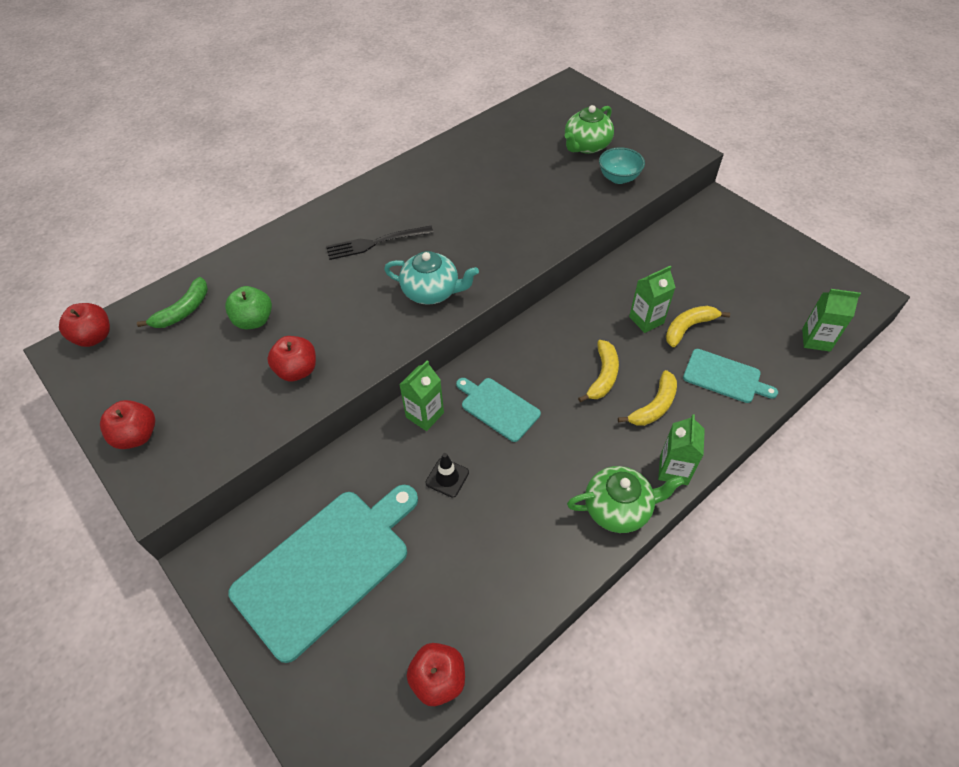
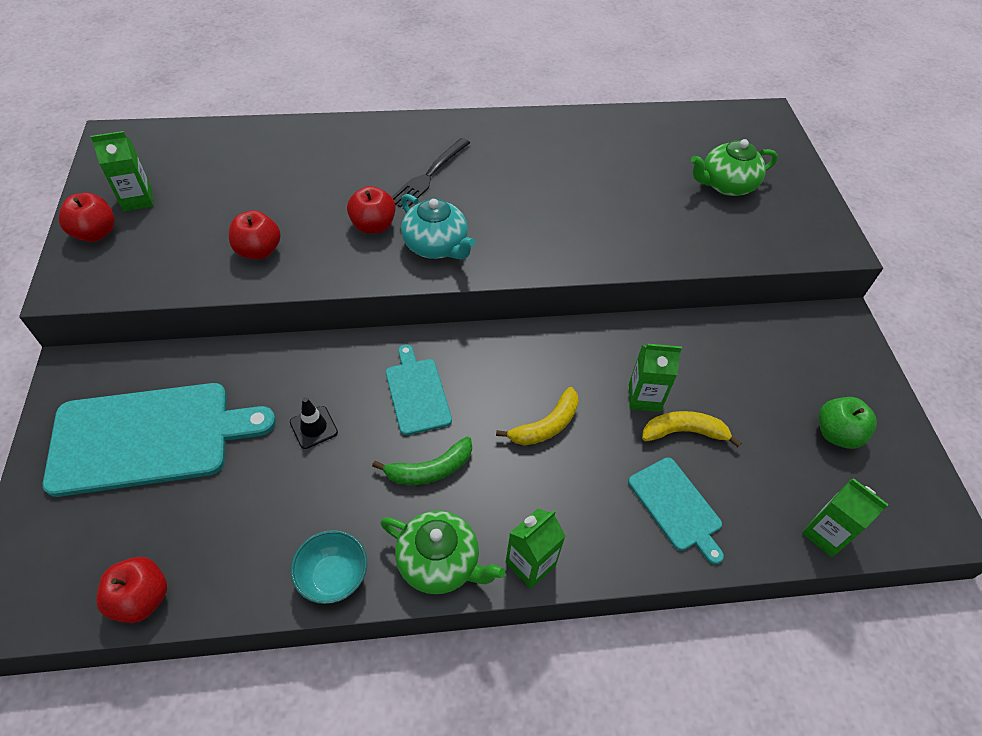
camera: 30 degrees right, 0 degrees up
red apple [59,303,110,347] -> red apple moved to [347,186,396,234]
green banana [137,277,208,328] -> green banana moved to [372,437,472,485]
green apple [225,286,272,329] -> green apple moved to [819,397,877,449]
black fork [326,226,434,260] -> black fork turned 75 degrees counterclockwise [392,138,470,208]
green carton [399,360,444,431] -> green carton moved to [90,131,153,211]
turquoise bowl [599,147,645,184] -> turquoise bowl moved to [291,530,367,604]
yellow banana [618,370,677,426] -> none

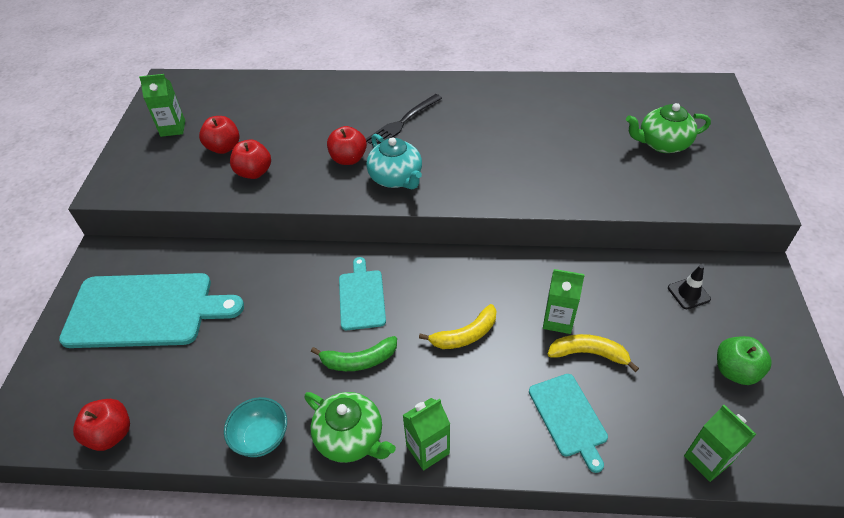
camera: 15 degrees right, 5 degrees down
red apple [59,193,115,242] -> red apple moved to [199,116,239,154]
black traffic cone [290,397,338,449] -> black traffic cone moved to [668,265,711,309]

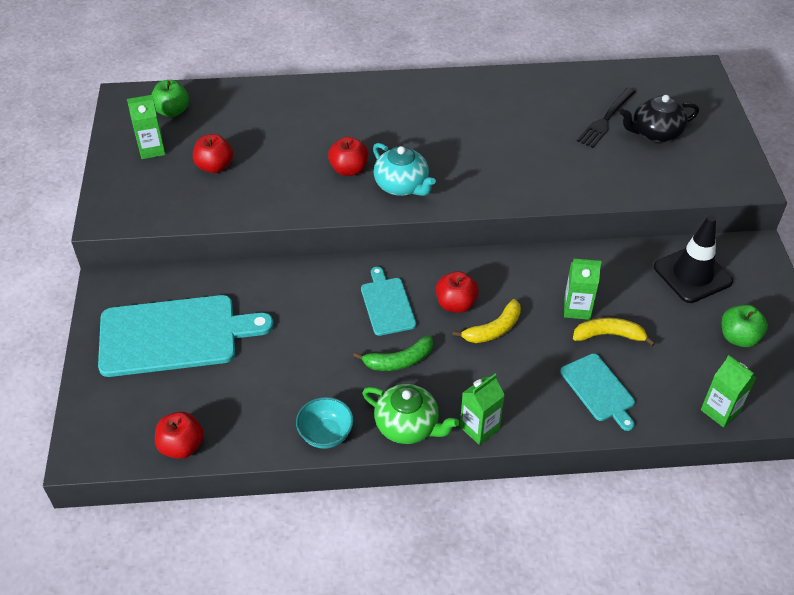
camera: 10 degrees left, 0 degrees up
red apple [230,139,271,179] -> red apple moved to [436,271,479,313]
black fork [366,94,442,145] -> black fork moved to [577,87,636,148]
green teapot [626,103,711,153] -> black teapot [620,95,699,143]
black traffic cone [668,265,711,309] -> black traffic cone [654,215,733,303], size x1.99
none -> green apple [151,80,189,117]

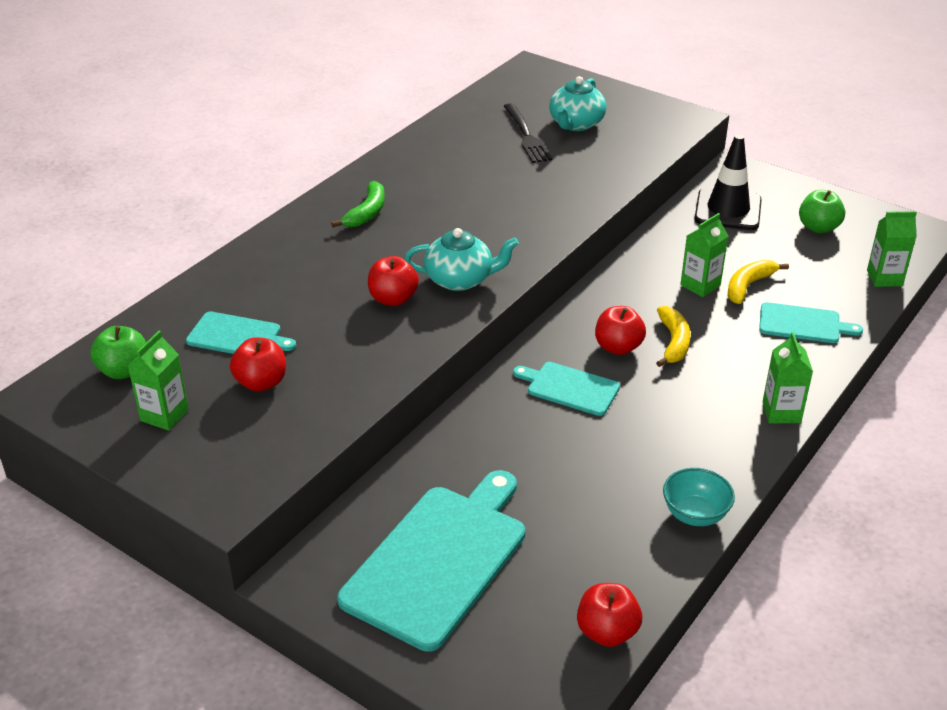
camera: 50 degrees left, 10 degrees down
green banana [353,335,433,371] -> green banana moved to [331,181,385,227]
green teapot [362,384,459,444] -> none
black teapot [620,95,699,143] -> turquoise teapot [549,76,606,131]
none -> turquoise cutting board [186,311,296,354]

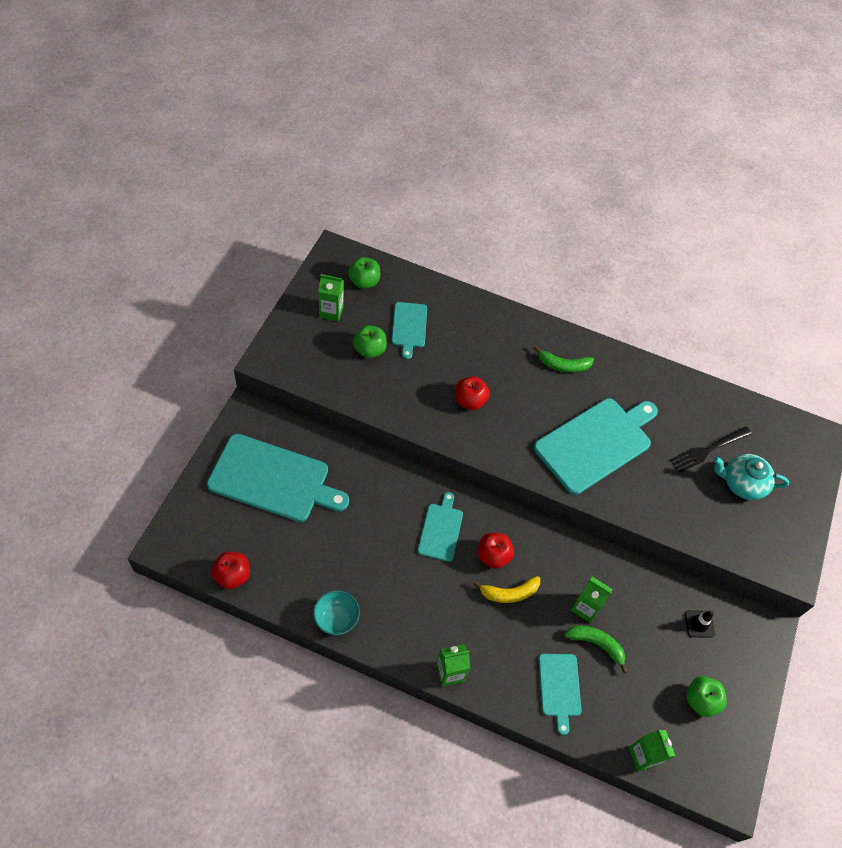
camera: 70 degrees right, 20 degrees up
red apple [230,337,286,392] -> green apple [353,325,387,358]
turquoise teapot [405,228,519,291] -> none
black traffic cone [694,134,762,230] -> black traffic cone [685,611,715,638], size x0.50
yellow banana [728,260,789,304] -> green banana [564,625,628,673]
none -> turquoise cutting board [534,398,658,495]

